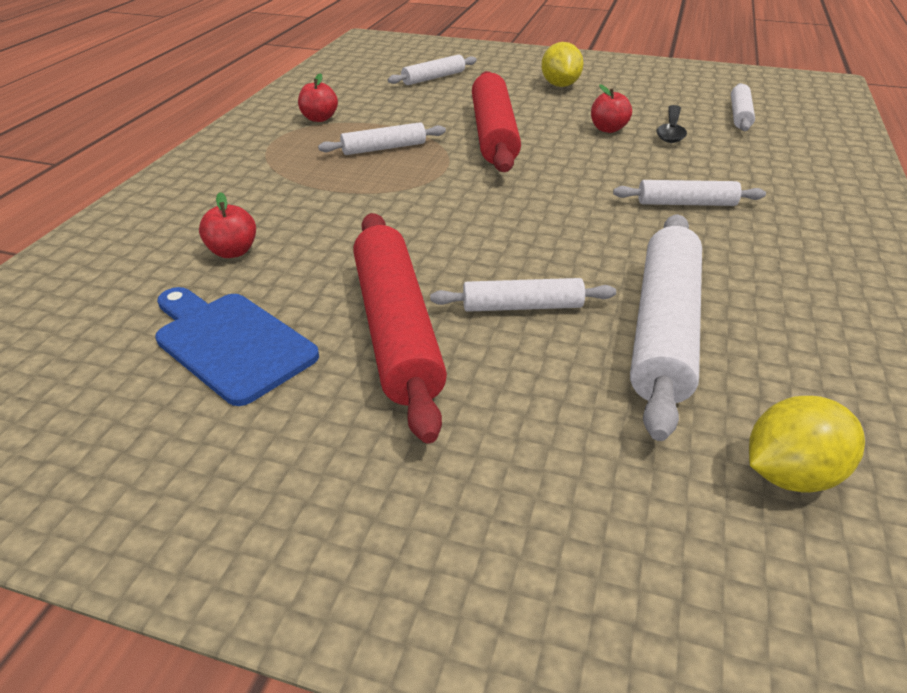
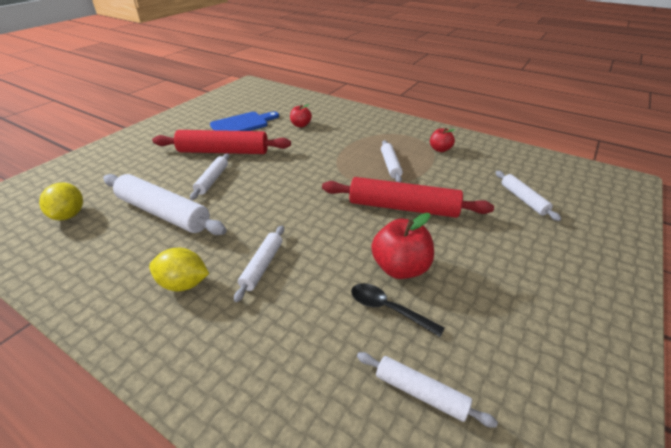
camera: 105 degrees right, 0 degrees up
yellow lemon [541,42,584,87] -> yellow lemon moved to [149,248,209,292]
red apple [591,84,632,133] -> red apple [371,213,434,279], size x1.71

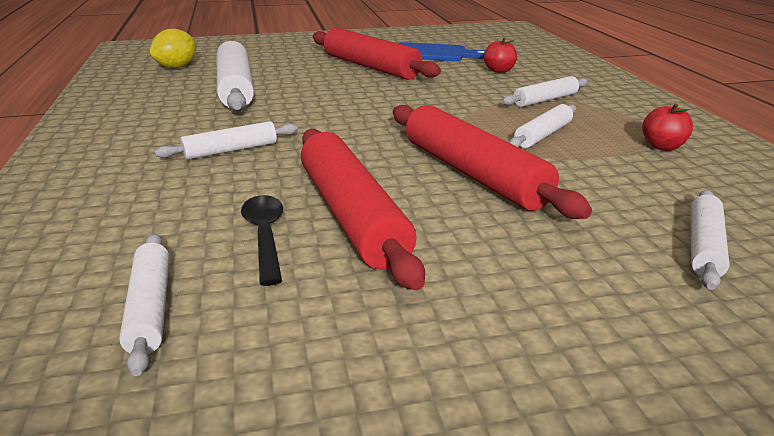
camera: 45 degrees right, 10 degrees down
yellow lemon [149,248,209,292] -> none
white rolling pin [190,153,230,200] -> white rolling pin moved to [502,76,588,107]
red apple [371,213,434,279] -> red rolling pin [301,129,425,290]

